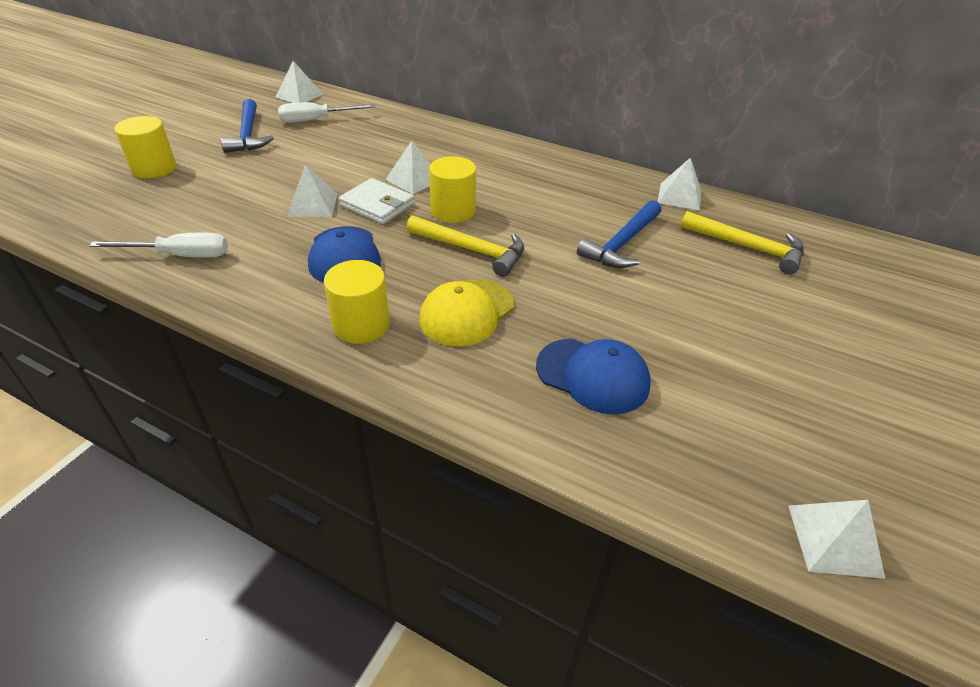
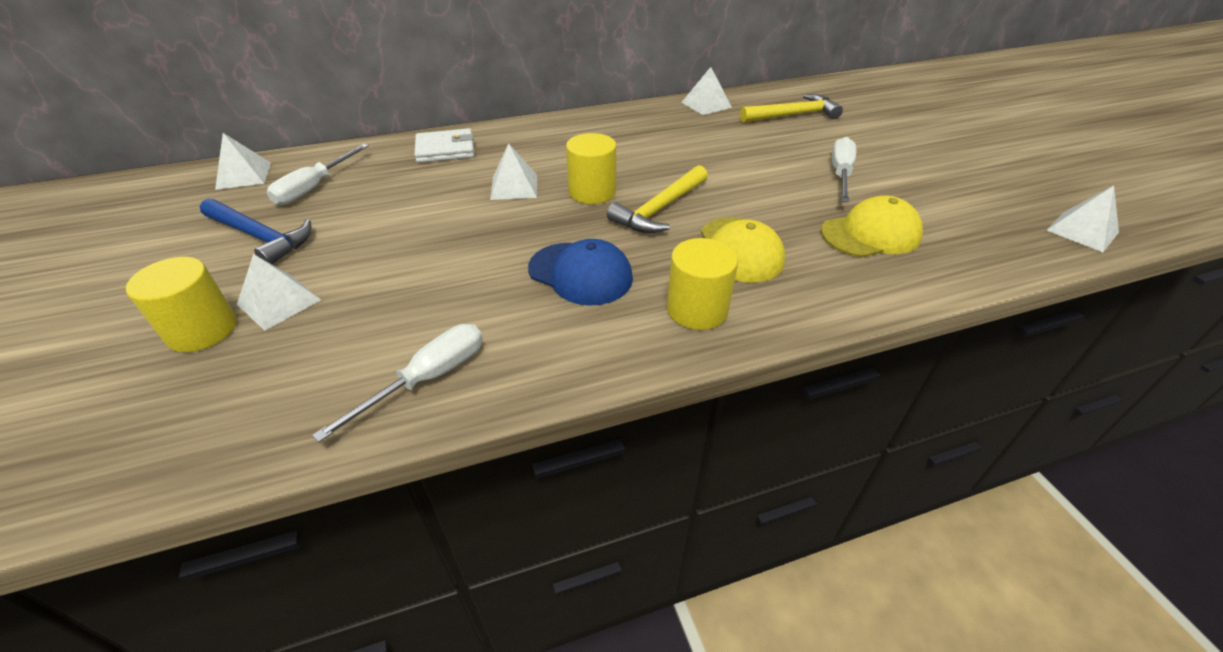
camera: 45 degrees left, 0 degrees up
white pyramid [287,164,337,217] -> white pyramid moved to [237,254,321,331]
white wallet [338,178,415,224] -> white wallet moved to [414,128,475,163]
yellow hammer [406,215,524,277] -> yellow hammer turned 150 degrees clockwise [607,165,708,233]
blue cap [536,339,651,415] -> yellow cap [821,195,923,257]
blue hammer [577,200,662,268] -> none
none -> white screwdriver [832,137,856,202]

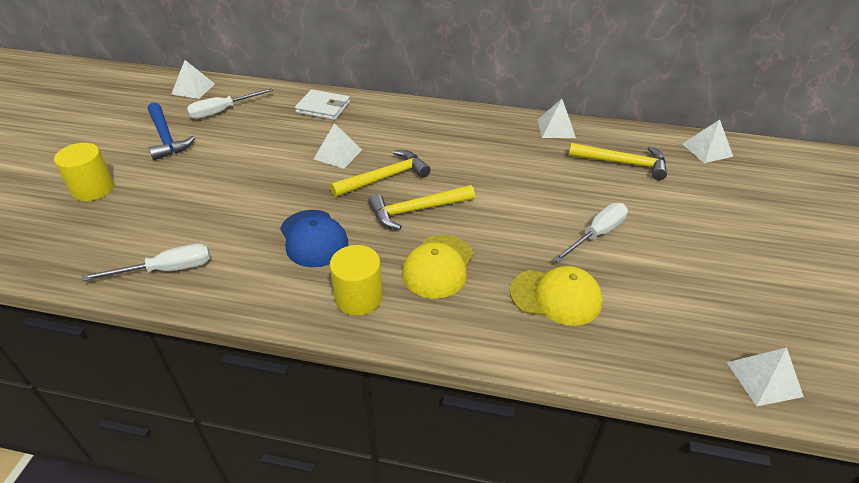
camera: 30 degrees right, 0 degrees up
white pyramid [237,254,321,331] -> white pyramid moved to [683,119,733,163]
yellow cylinder [566,133,616,204] -> yellow hammer [330,150,431,197]

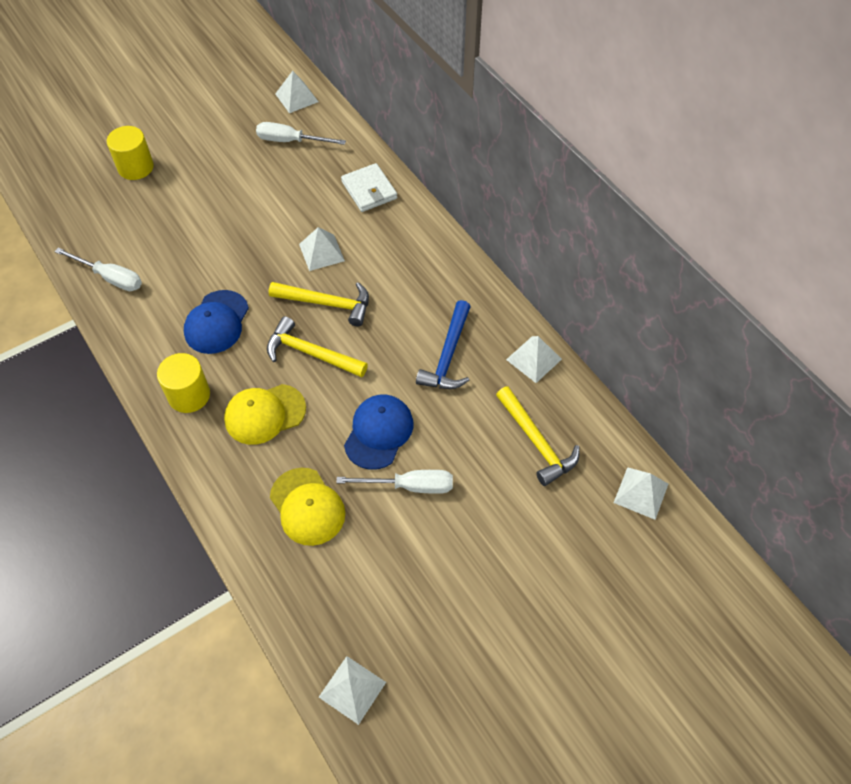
camera: 45 degrees right, 15 degrees up
blue hammer [148,102,195,160] -> blue hammer moved to [416,300,471,389]
none -> blue cap [344,395,413,470]

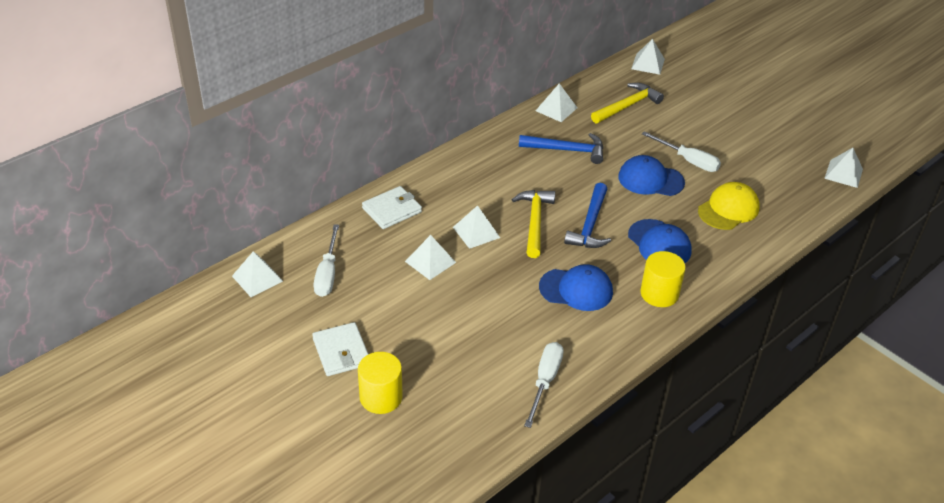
camera: 100 degrees left, 15 degrees down
yellow cap [224,384,306,445] -> blue cap [628,219,692,263]
yellow hammer [267,316,368,377] -> blue hammer [564,183,611,248]
white screwdriver [336,470,453,494] -> white screwdriver turned 135 degrees clockwise [642,131,721,172]
none -> white wallet [312,322,368,376]
none -> white pyramid [405,235,456,280]

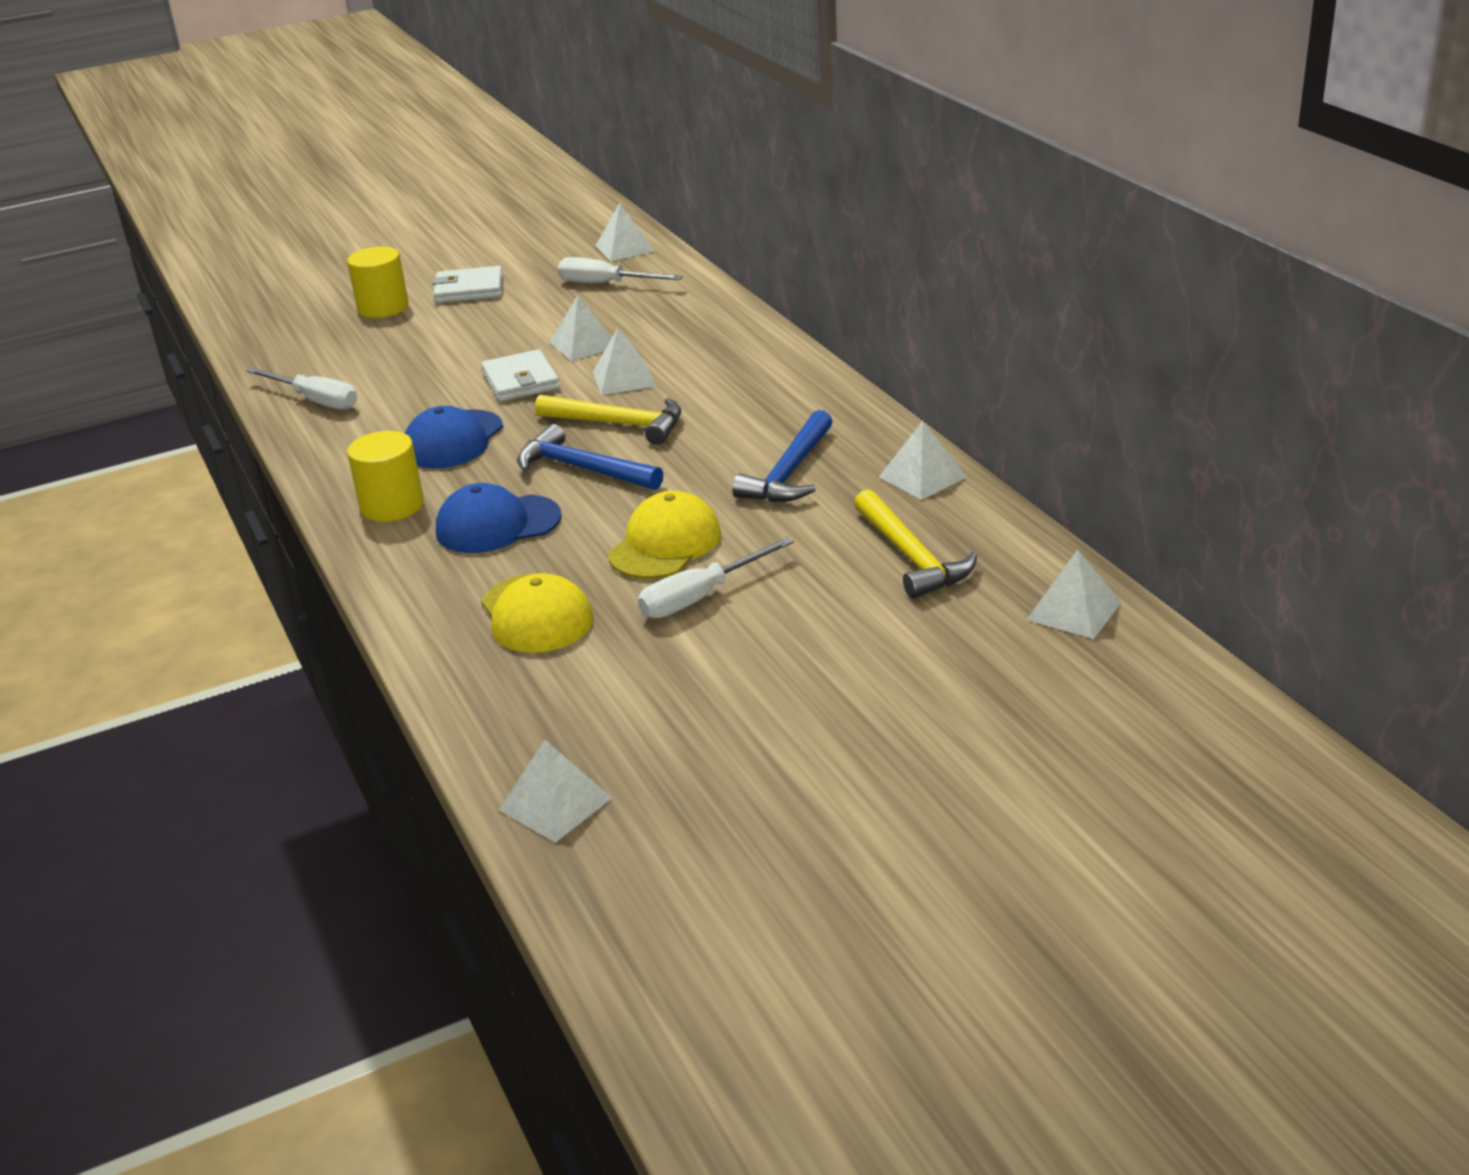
camera: 110 degrees right, 10 degrees down
white wallet [362,186,422,229] -> white wallet moved to [481,349,560,402]
blue cap [618,155,685,196] -> yellow cap [608,491,721,579]

